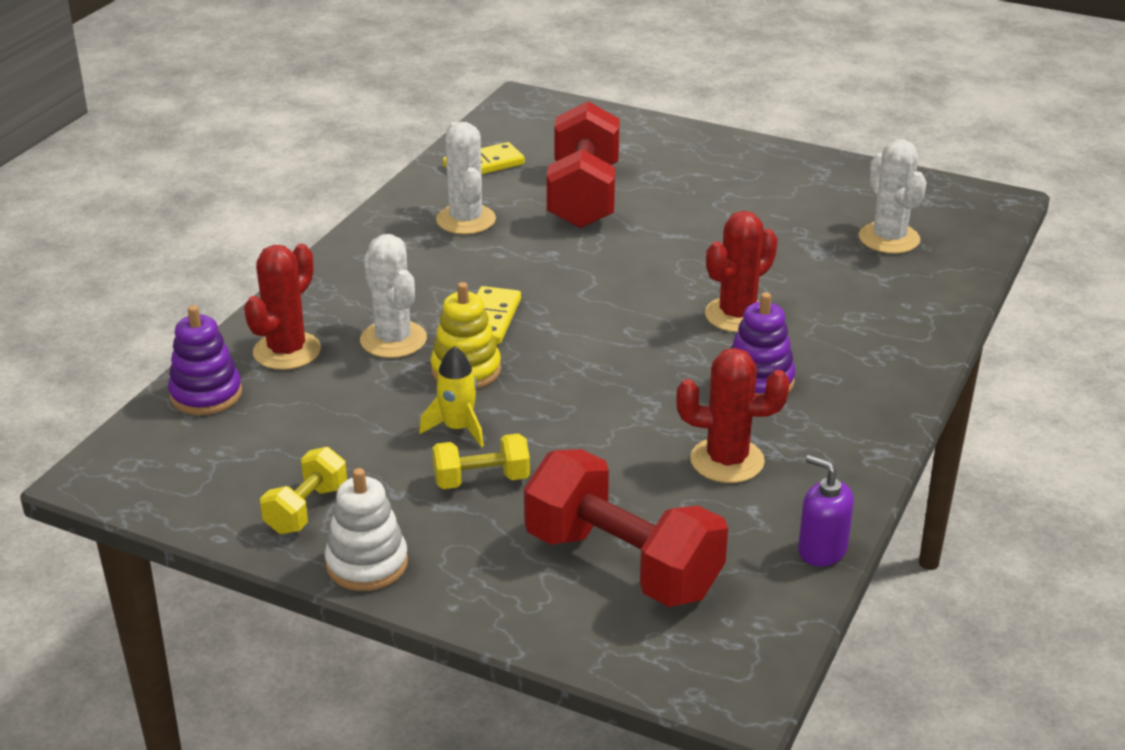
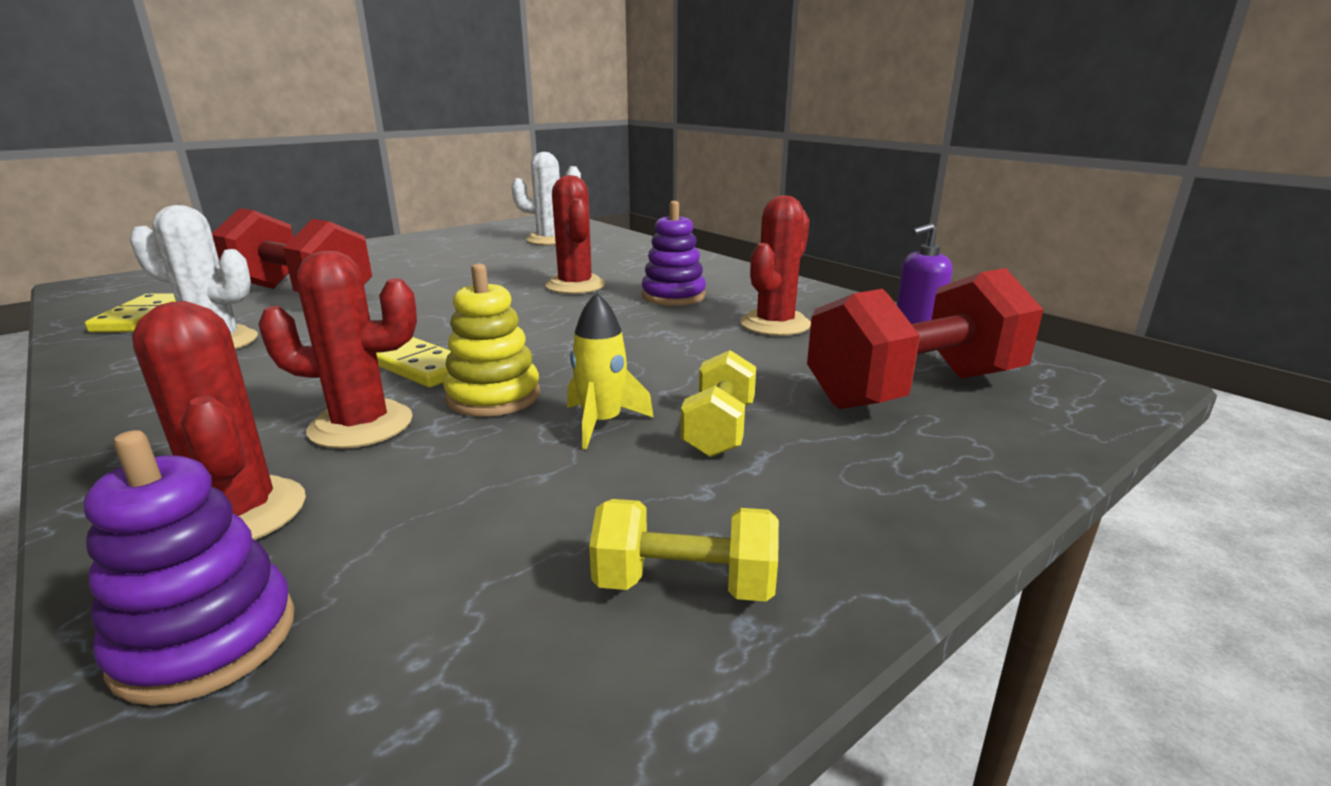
camera: 65 degrees left, 10 degrees down
yellow dumbbell [260,447,347,534] -> yellow dumbbell turned 45 degrees counterclockwise [589,499,779,602]
white stacking toy [325,468,408,591] -> none
white cactus [360,234,427,358] -> red cactus [258,250,417,449]

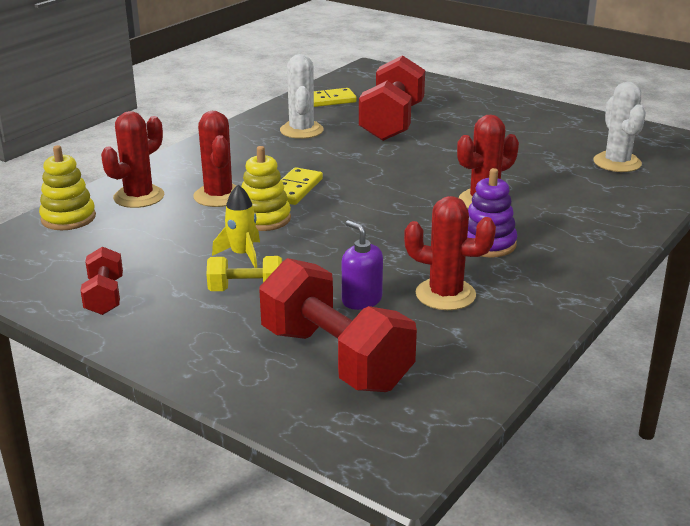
camera: 75 degrees right, 5 degrees up
purple stacking toy [84,430,295,706] -> yellow stacking toy [39,145,96,230]
yellow dumbbell [589,499,779,602] -> red dumbbell [80,247,123,315]
purple soap dispenser [897,223,952,324] -> purple soap dispenser moved to [342,220,383,310]

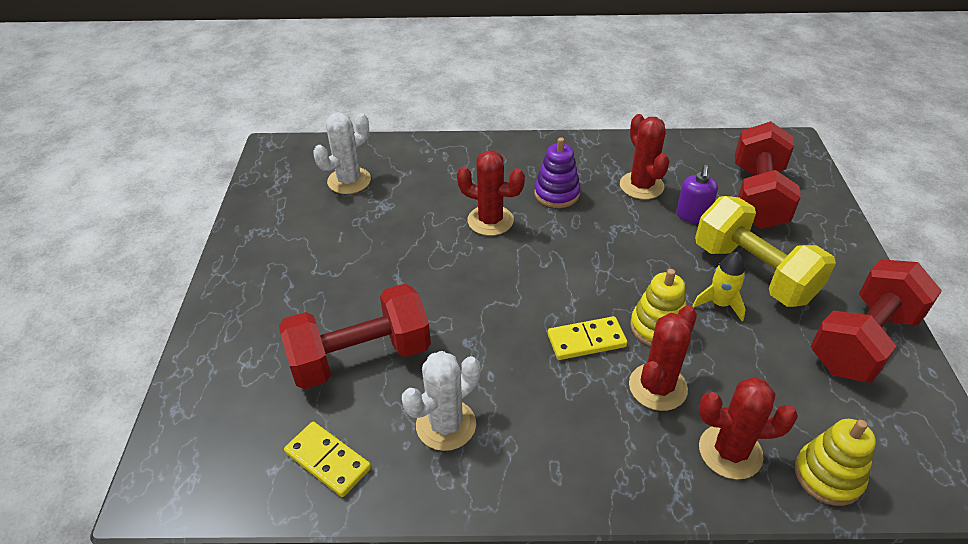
camera: 125 degrees left, 15 degrees up
red dumbbell [80,247,123,315] -> red dumbbell [811,259,942,383], size x1.96
yellow dumbbell [206,256,282,291] -> yellow dumbbell [695,196,836,307], size x1.96

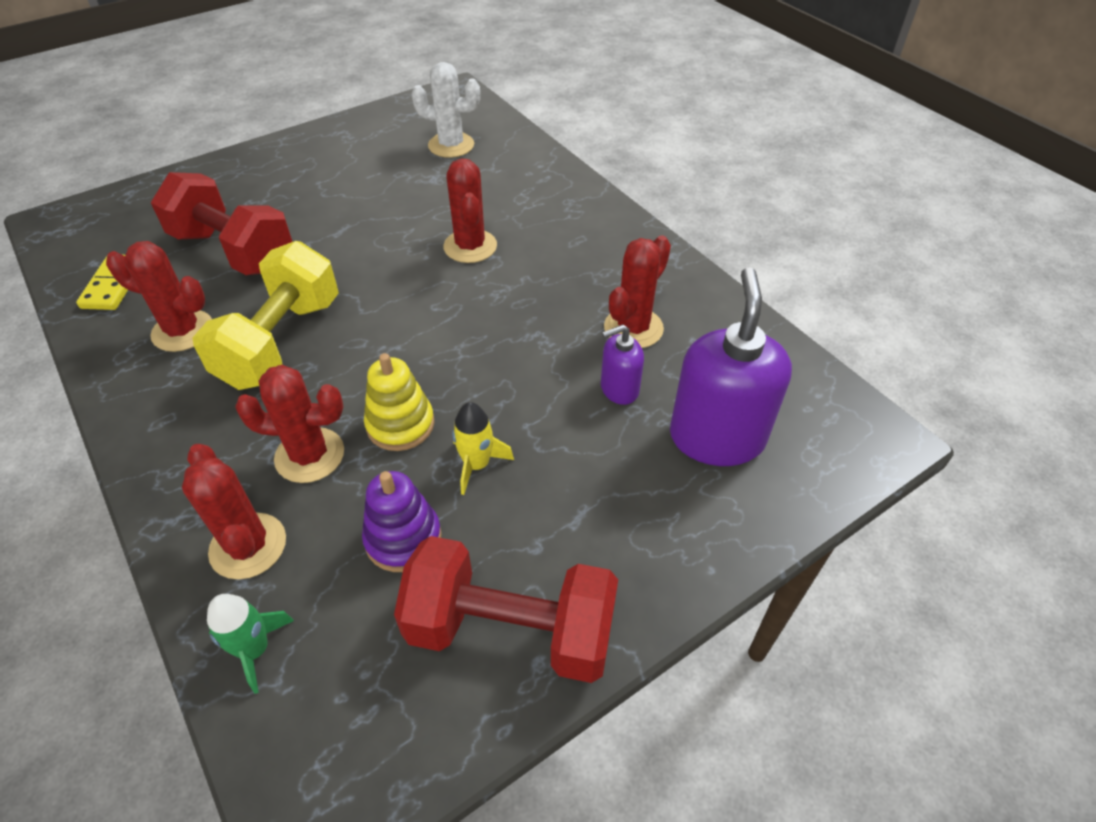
camera: 55 degrees right, 5 degrees up
white cactus [402,351,480,451] -> red cactus [106,241,212,352]
purple stacking toy [534,137,580,208] -> purple stacking toy moved to [362,471,442,572]
yellow domino [548,316,627,360] -> none
yellow dumbbell [695,196,836,307] -> yellow dumbbell moved to [192,241,339,390]
red dumbbell [735,121,801,229] -> purple soap dispenser [670,267,792,466]
yellow stacking toy [795,419,876,506] -> green rocket [207,594,294,694]

